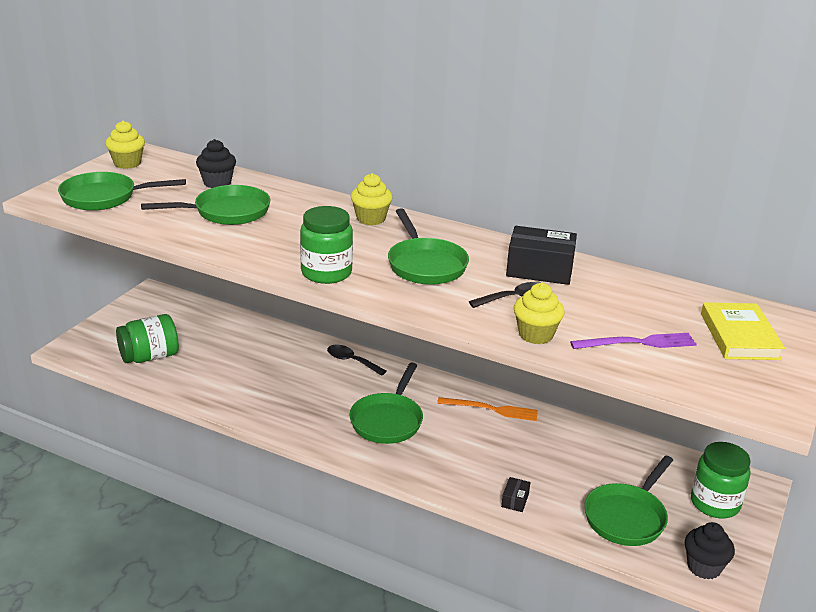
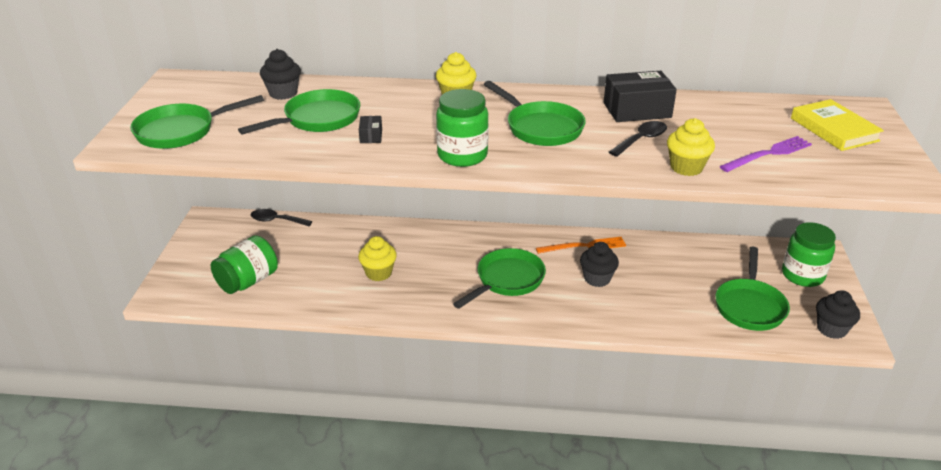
camera: 20 degrees left, 5 degrees up
yellow cupcake [105,121,145,169] -> yellow cupcake moved to [358,236,397,281]
black spoon [327,345,387,376] -> black spoon moved to [251,209,312,226]
green pan [349,363,423,444] -> green pan turned 135 degrees counterclockwise [453,248,546,309]
black box [501,477,530,512] -> black box moved to [359,116,382,143]
none -> black cupcake [580,242,619,287]

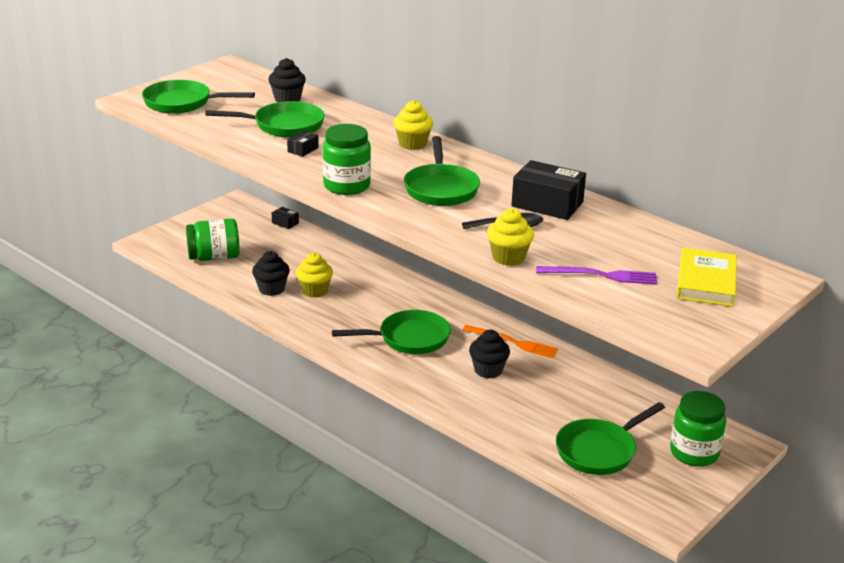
camera: 35 degrees right, 5 degrees down
black spoon [251,209,312,226] -> black box [272,207,299,229]
black cupcake [816,290,860,339] -> black cupcake moved to [252,251,290,296]

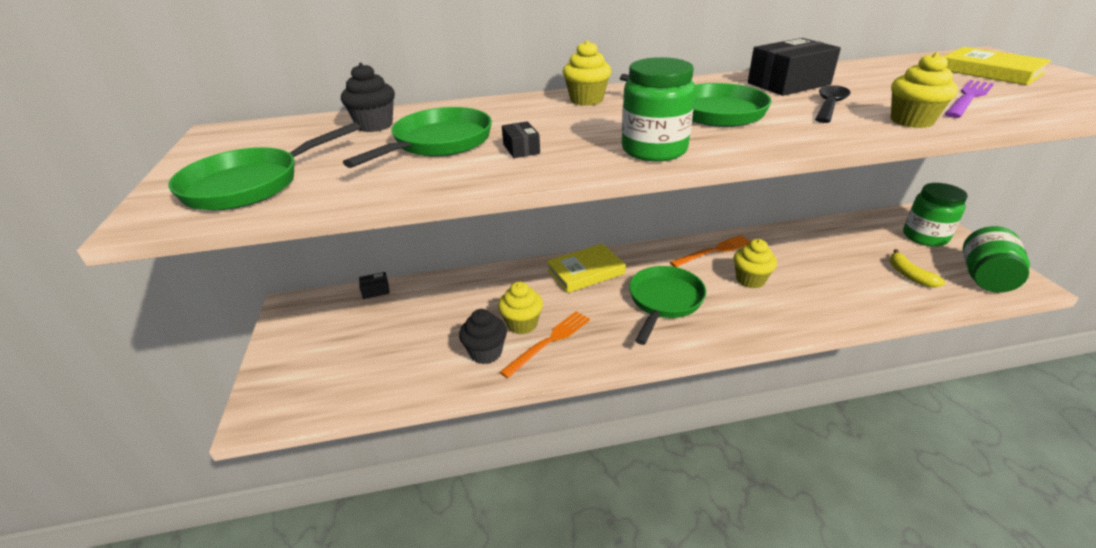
camera: 50 degrees left, 5 degrees up
green jar [186,219,240,261] -> green jar moved to [963,226,1030,292]
black cupcake [469,330,510,378] -> yellow cupcake [733,239,777,288]
green pan [556,402,665,475] -> yellow banana [889,249,945,287]
none -> orange fork [500,311,590,378]
none -> yellow book [546,243,626,293]

